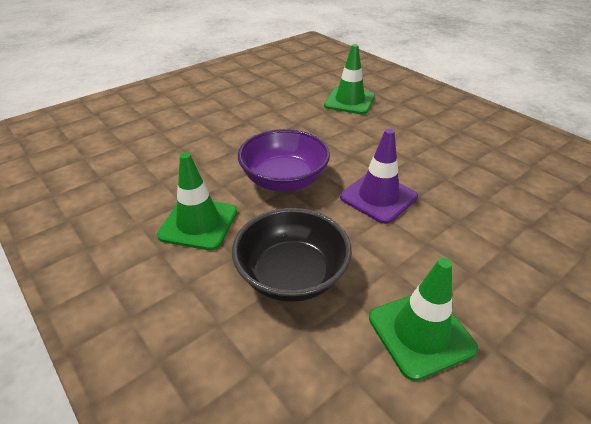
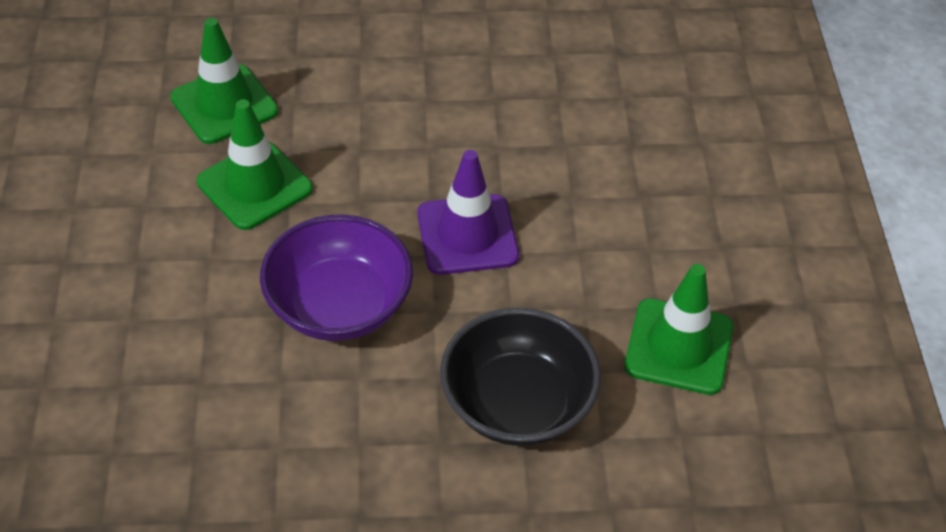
camera: 55 degrees left, 10 degrees up
green traffic cone [157,153,237,250] -> green traffic cone moved to [197,99,313,230]

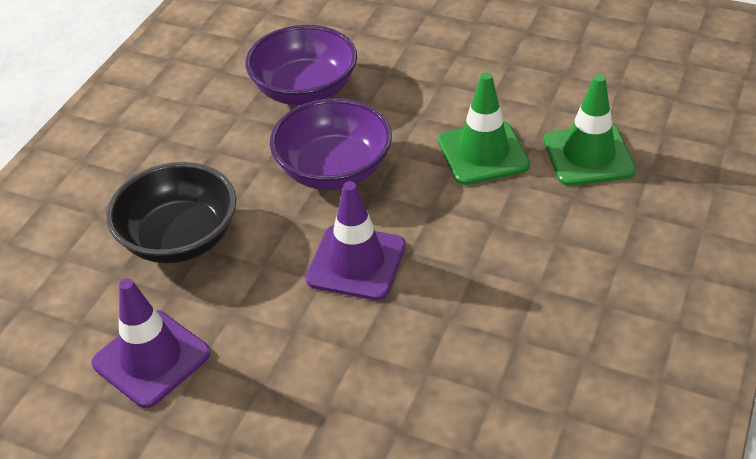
camera: 120 degrees right, 5 degrees down
green traffic cone [624,264,733,395] -> purple traffic cone [92,278,211,408]
none -> purple bowl [245,25,357,105]

